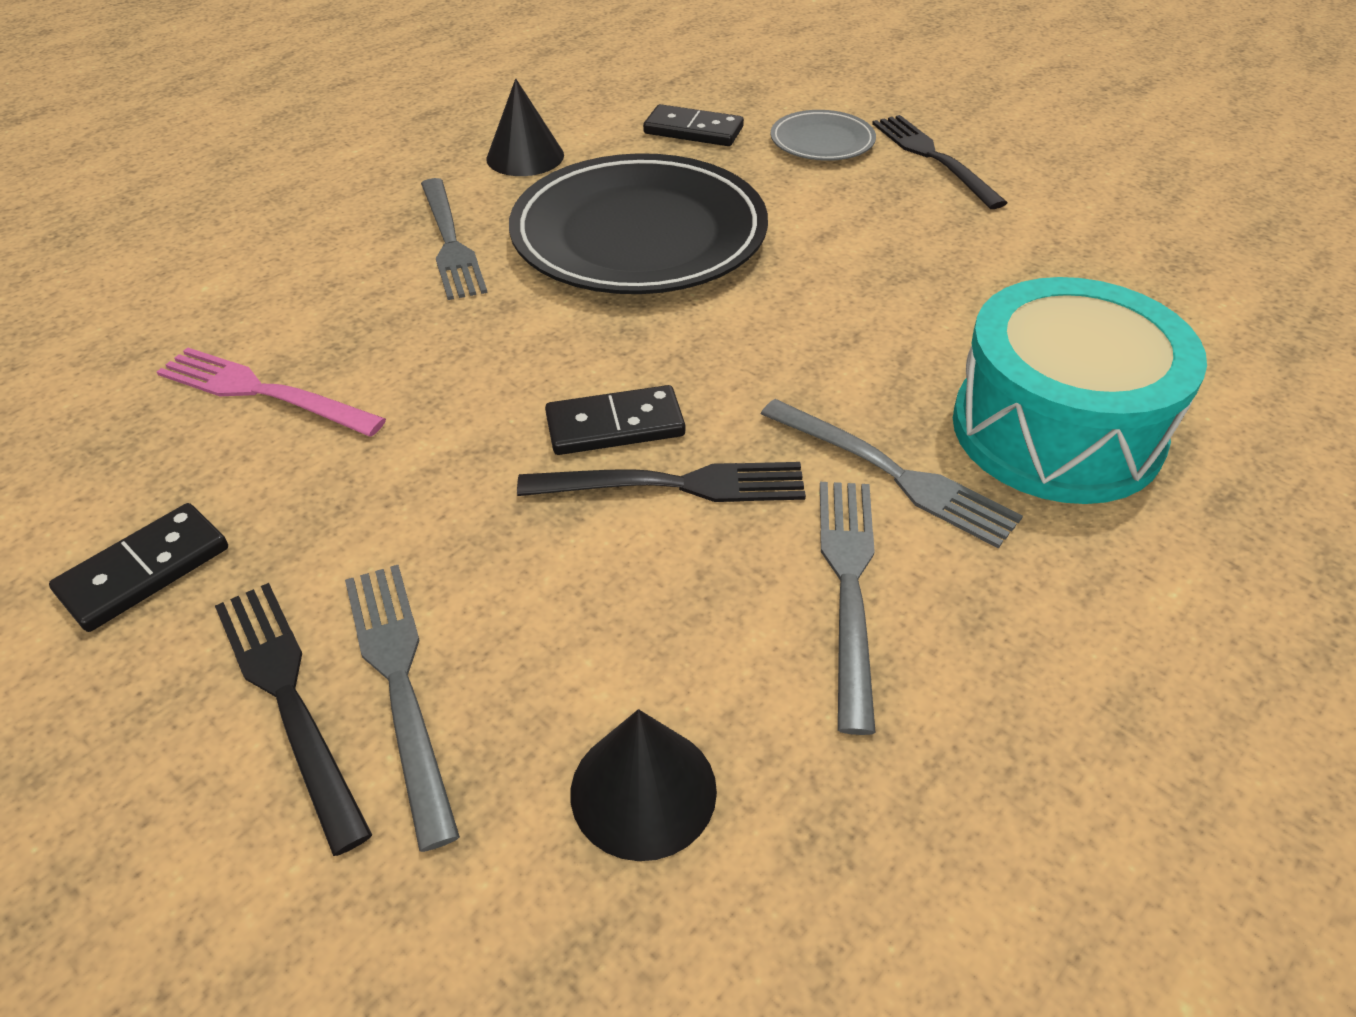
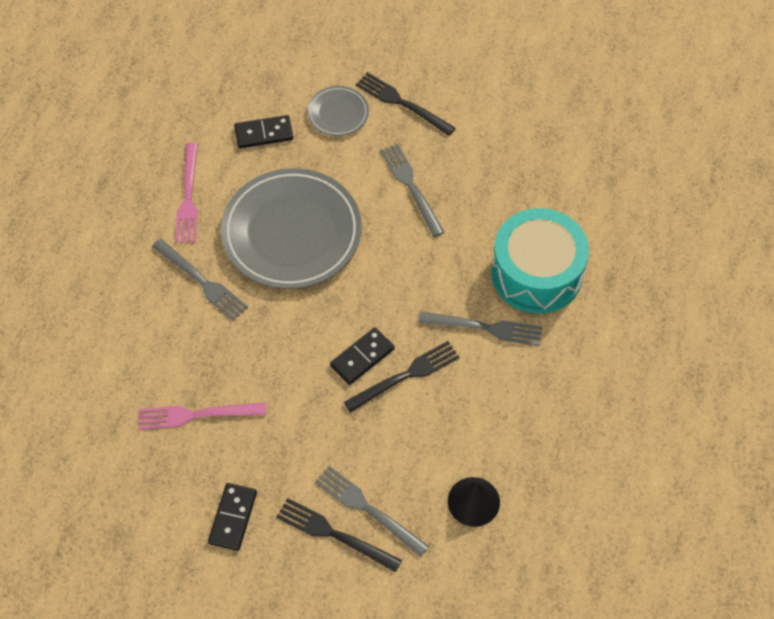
camera: 30 degrees left, 15 degrees up
black cone [486,78,564,176] -> pink fork [175,143,198,243]
black plate [509,153,768,294] -> grey plate [221,168,362,289]
grey fork [820,482,876,735] -> grey fork moved to [380,143,445,237]

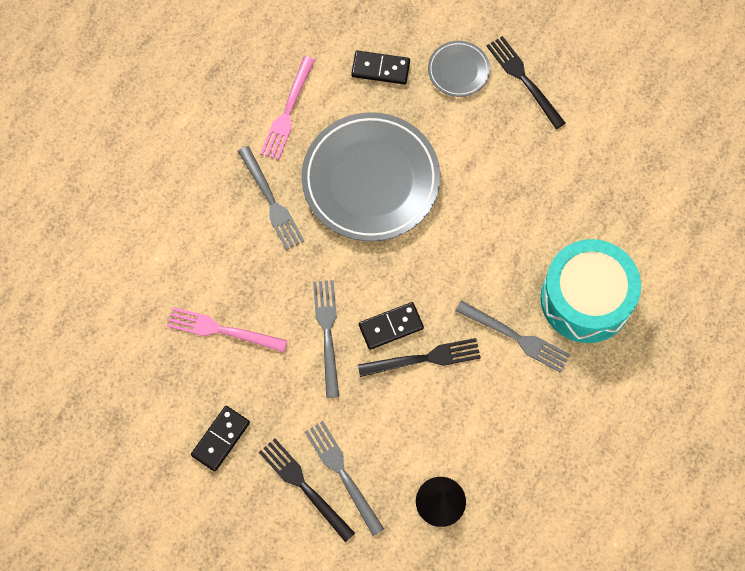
camera: 20 degrees right, 10 degrees up
grey fork [380,143,445,237] -> grey fork moved to [313,280,339,398]

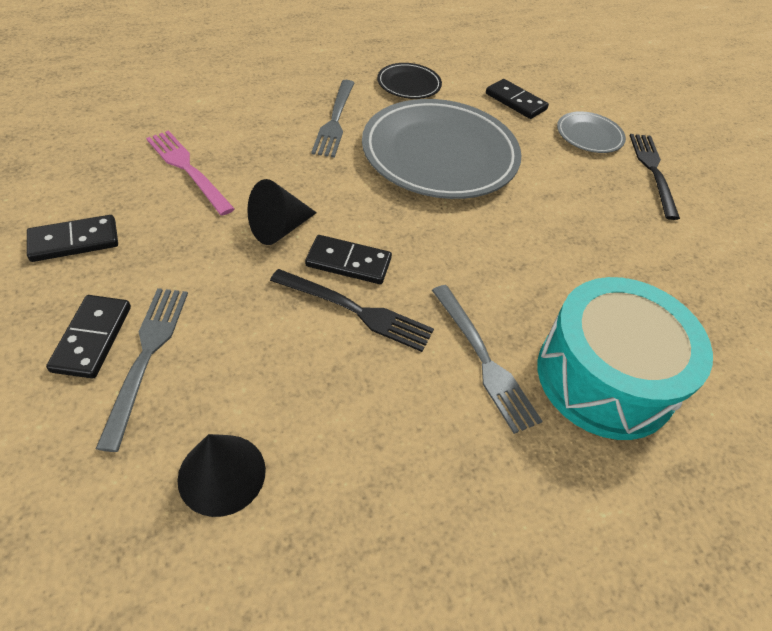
camera: 30 degrees right, 20 degrees down
black fork [259,438,355,542] -> black domino [46,295,131,378]
pink fork [260,56,315,160] -> black plate [377,63,442,99]
grey fork [313,280,339,398] -> black cone [247,179,317,245]

